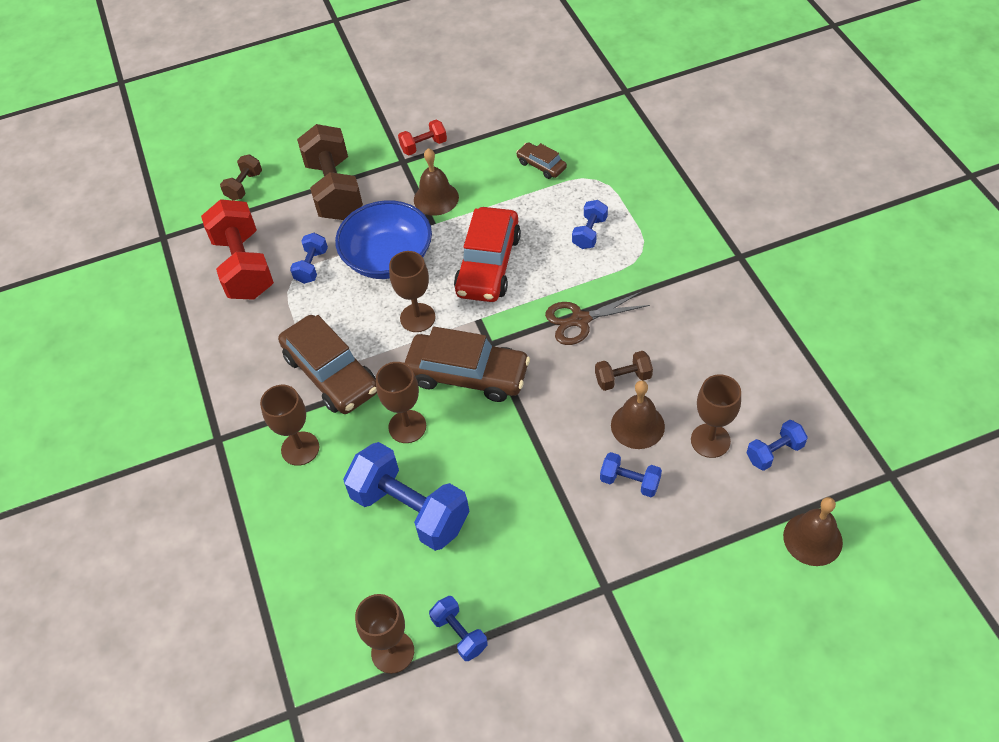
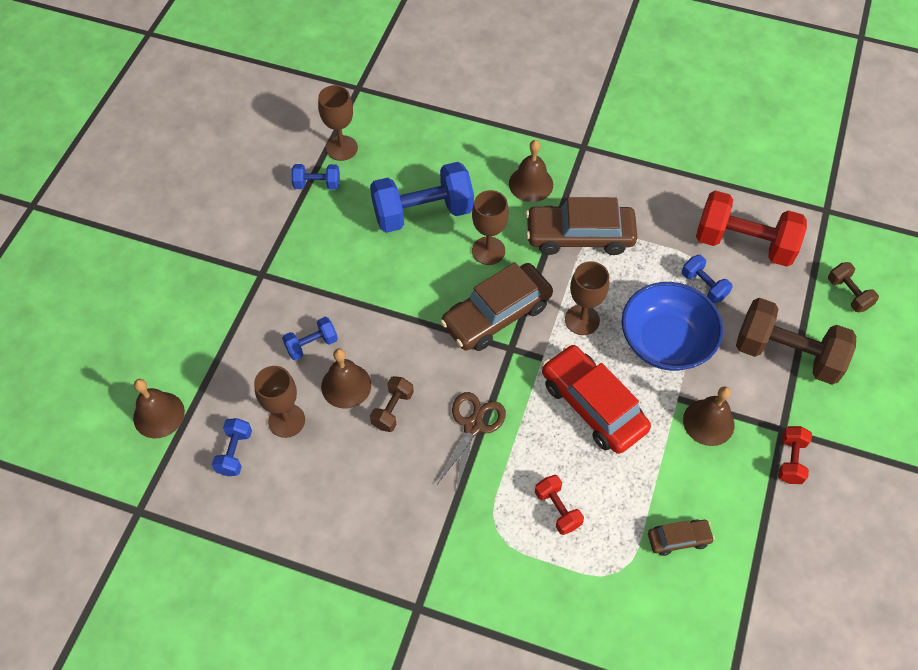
camera: 125 degrees right, 5 degrees up
brown goblet [260,385,319,466] -> brown bell [509,140,553,202]
blue dumbbell [572,200,608,249] -> red dumbbell [535,475,584,535]

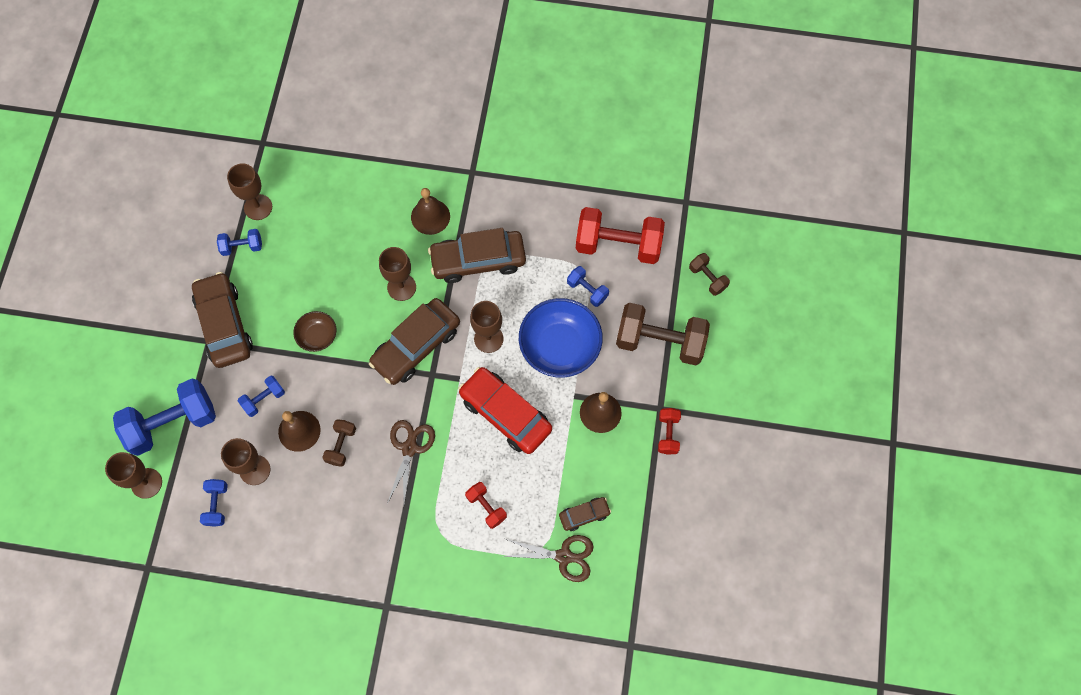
camera: 10 degrees left, 10 degrees up
brown bell [133,379,185,438] -> brown goblet [105,452,162,499]
blue dumbbell [370,162,474,233] -> blue dumbbell moved to [113,379,216,456]
none -> brown car [192,272,253,368]
none -> brown bowl [293,311,336,352]
none -> brown scissors [502,535,594,582]

